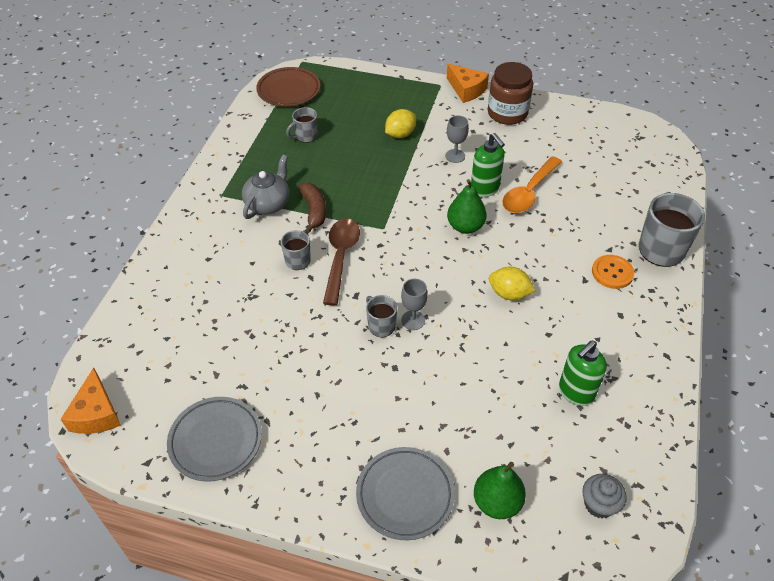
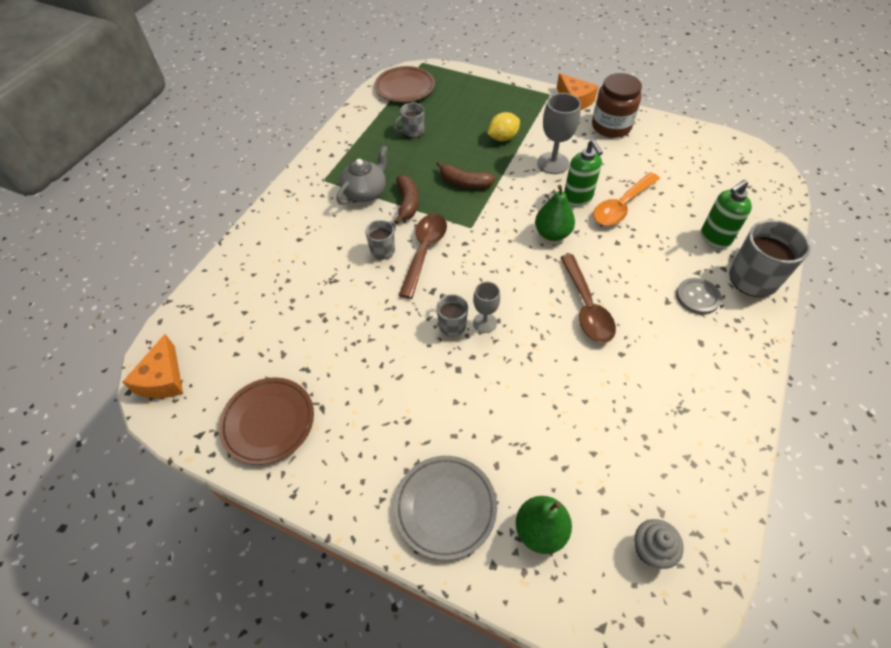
camera: 10 degrees right, 5 degrees up
grey plate [167,397,262,482] -> brown plate [218,377,314,465]
grey goblet [445,116,469,163] -> grey goblet [537,93,581,174], size x1.62
yellow lemon [489,267,536,301] -> brown spoon [560,254,616,343]
green soap dispenser [559,341,607,406] -> green soap dispenser moved to [701,180,752,249]
orange button [592,255,634,289] -> grey button [676,278,722,315]
none -> brown banana [436,161,496,189]

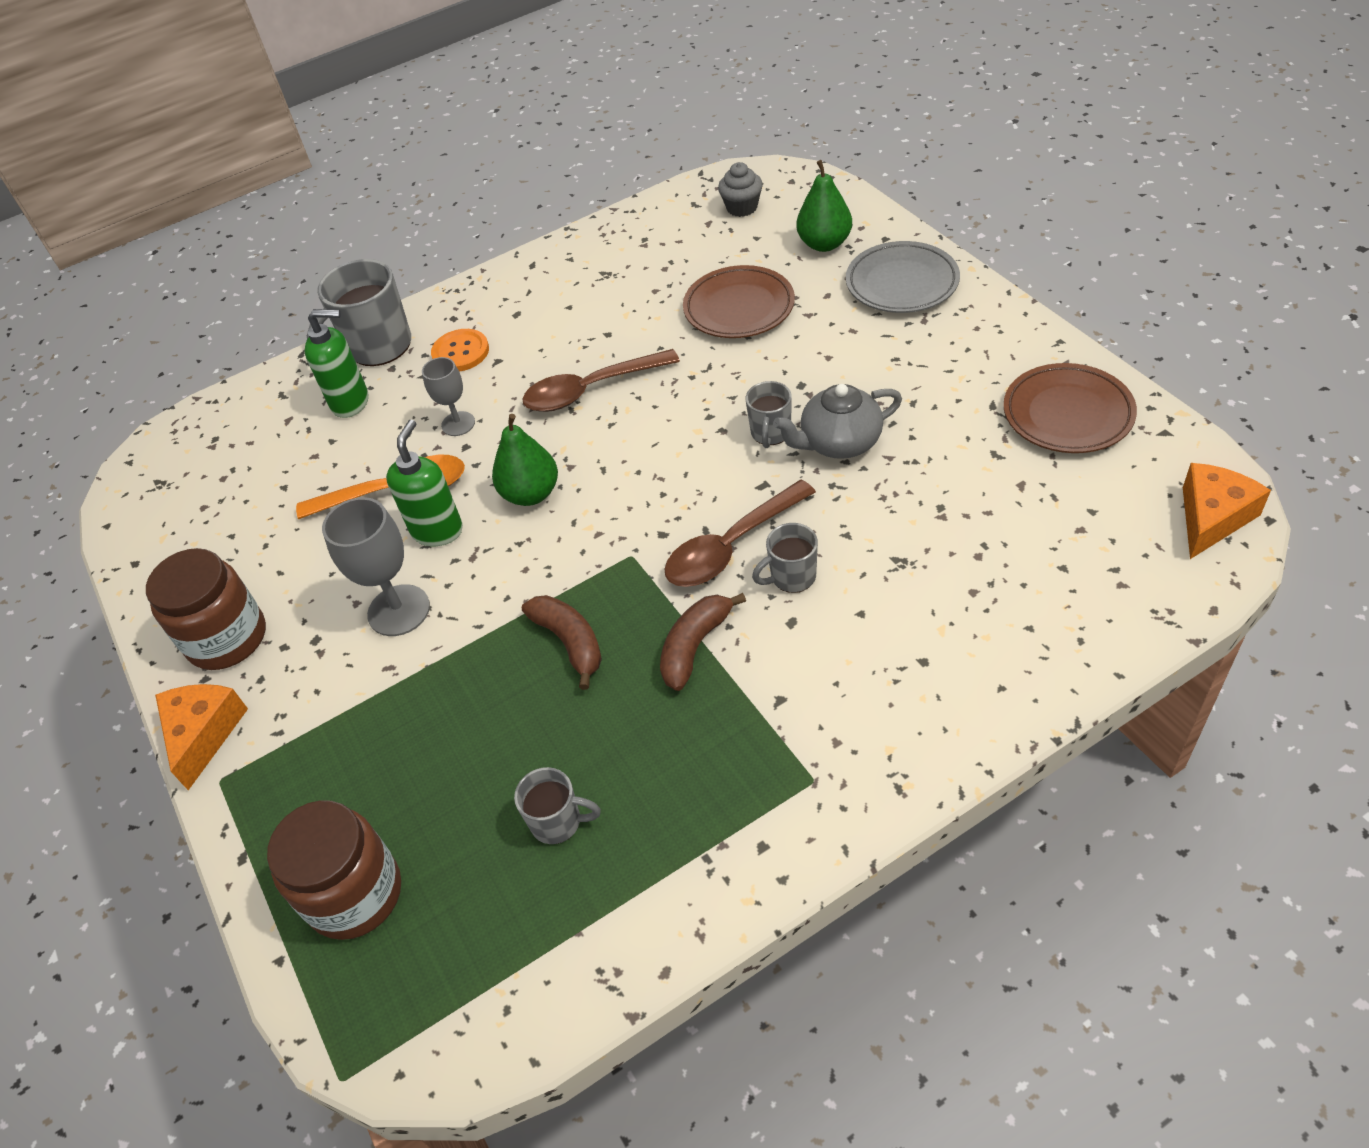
camera: 140 degrees left, 5 degrees down
grey teapot [337,145,388,205] -> grey teapot moved to [773,384,902,459]
brown plate [375,66,435,103] -> brown plate moved to [683,265,795,338]
grey goblet [473,282,500,333] -> grey goblet moved to [422,357,475,436]
yellow lemon [488,112,520,141] -> none
brown spoon [560,254,616,343] -> brown spoon turned 135 degrees counterclockwise [523,349,680,412]
grey button [676,278,722,315] -> orange button [431,329,489,371]
none -> brown jar [267,800,401,940]

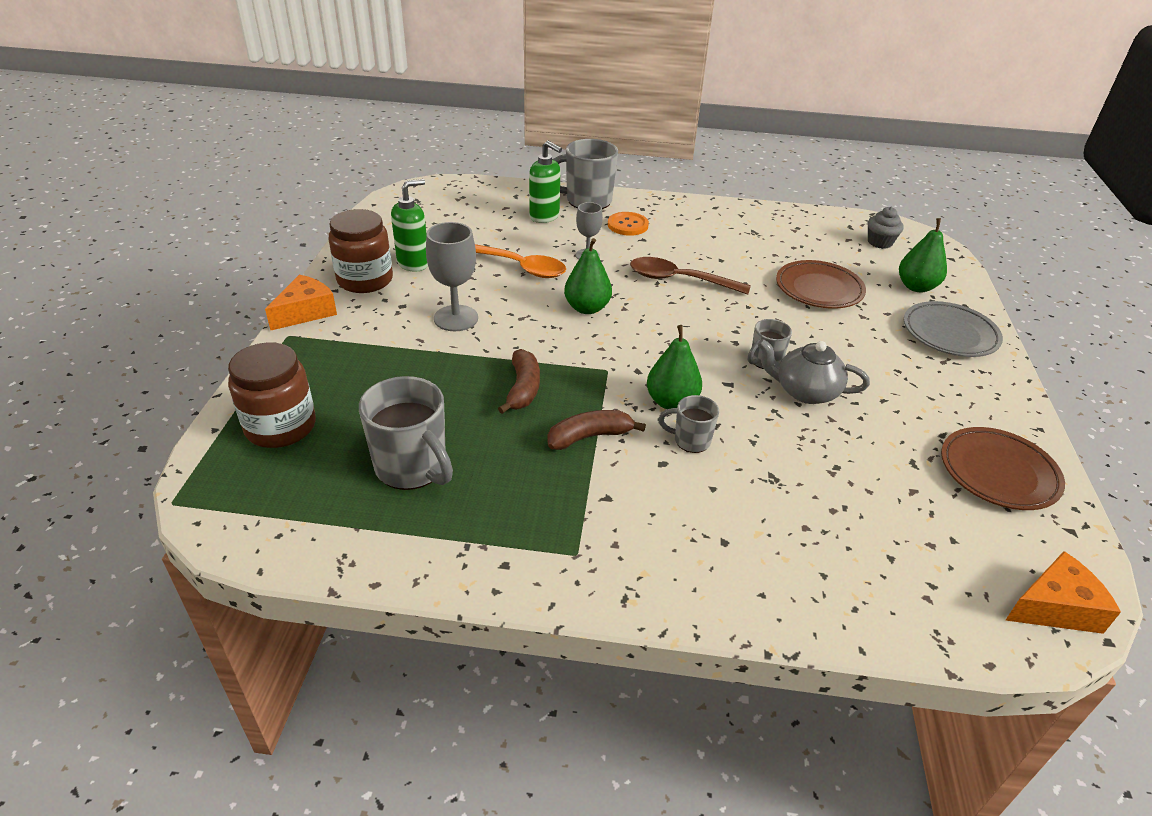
camera: 30 degrees right, 10 degrees down
green soap dispenser [386,420,463,546] -> green soap dispenser moved to [391,179,428,272]
grey mug [514,767,601,844] -> grey mug [359,376,453,490], size x1.84
brown spoon [665,480,816,587] -> green pear [647,325,702,409]

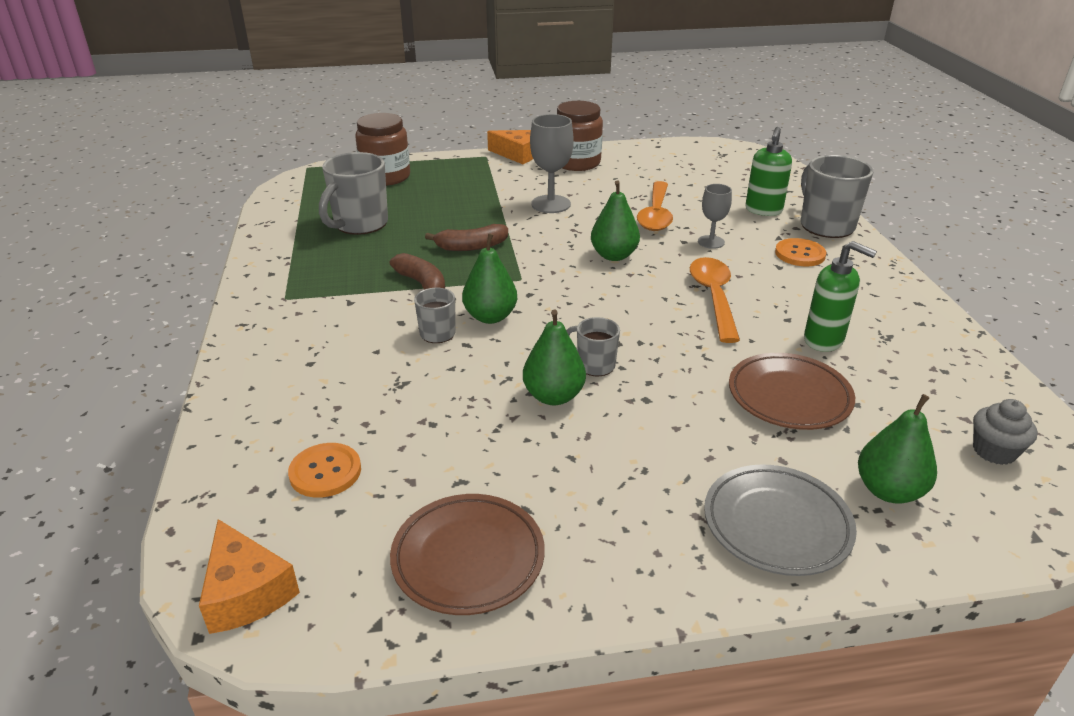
camera: 75 degrees right, 5 degrees down
green soap dispenser [391,179,428,272] -> green soap dispenser moved to [804,241,877,352]
brown spoon [630,257,751,295] -> orange spoon [690,257,740,343]
grey teapot [757,339,870,404] -> green pear [523,309,586,405]
none -> orange button [288,443,361,498]

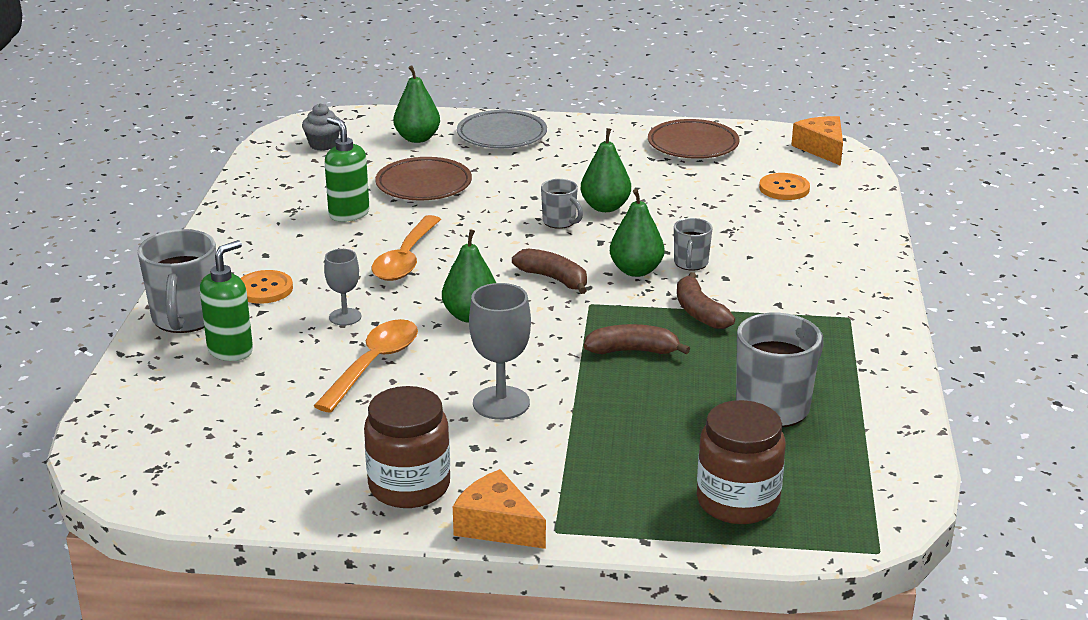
camera: 165 degrees left, 5 degrees down
none -> brown banana [512,249,587,294]

